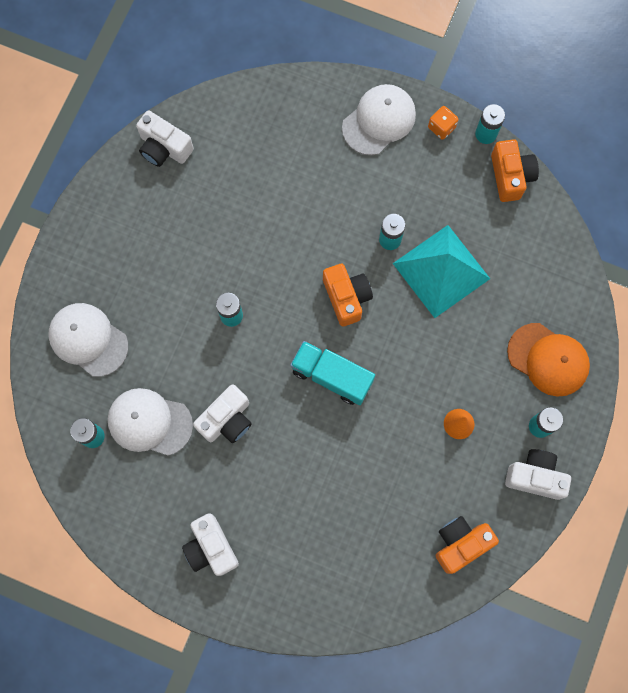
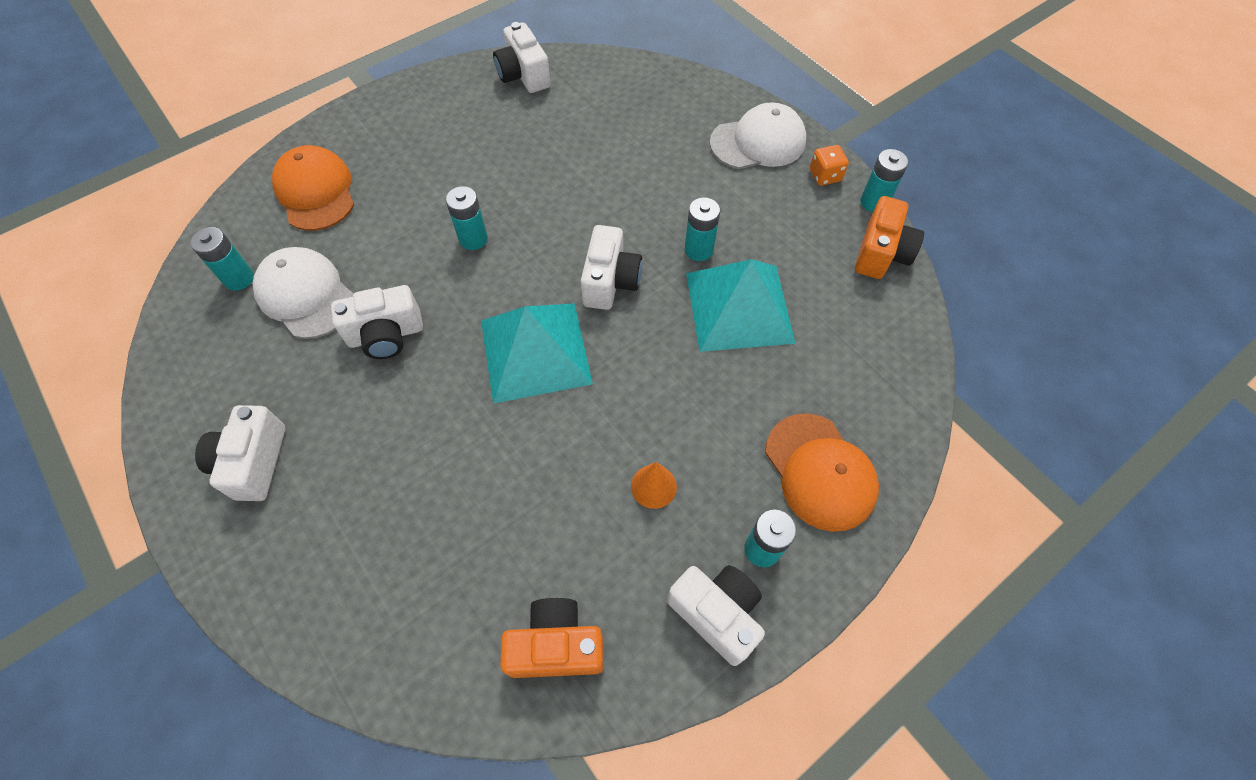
camera: 30 degrees right, 15 degrees down
white cap [48,303,128,377] -> orange cap [272,145,354,231]
turquoise truck [290,341,375,405] -> turquoise pyramid [481,303,593,404]
orange camera [323,264,373,327] -> white camera [581,225,642,310]

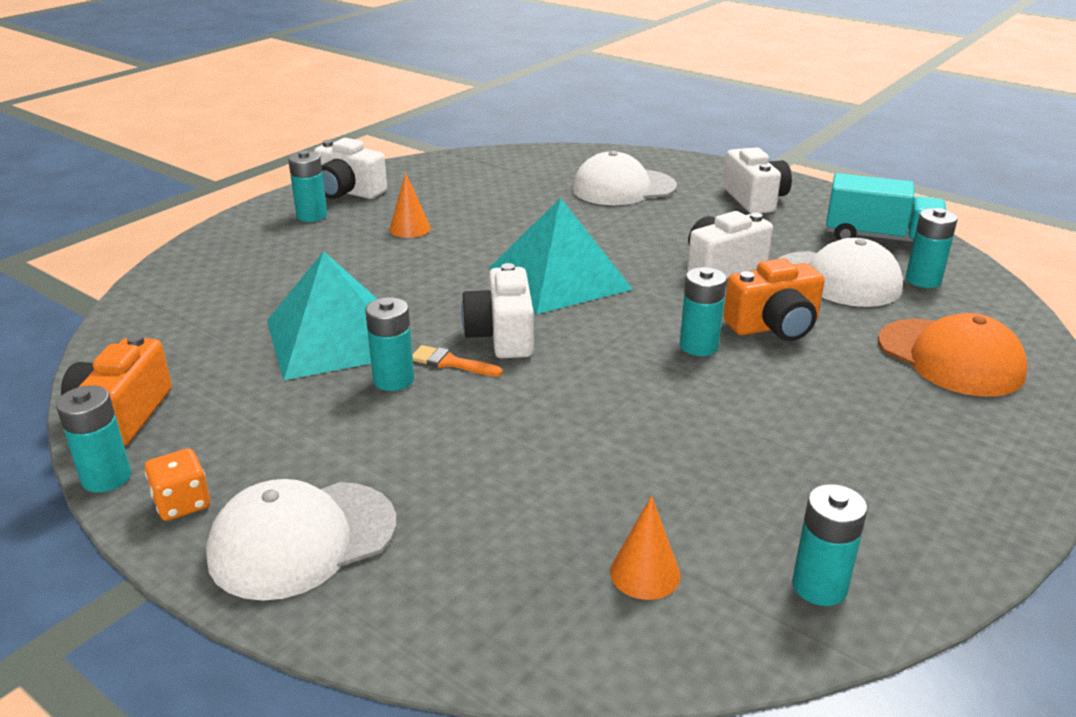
camera: 165 degrees right, 30 degrees down
white camera [493,22,551,93] -> turquoise battery [792,484,868,606]
orange camera [500,598,604,678] -> orange camera moved to [724,258,825,341]
orange cap [765,413,879,532] -> none
none -> orange brush [412,345,503,376]
none -> white cap [572,151,677,205]
none -> orange cone [610,496,681,600]
none -> turquoise truck [826,173,946,242]

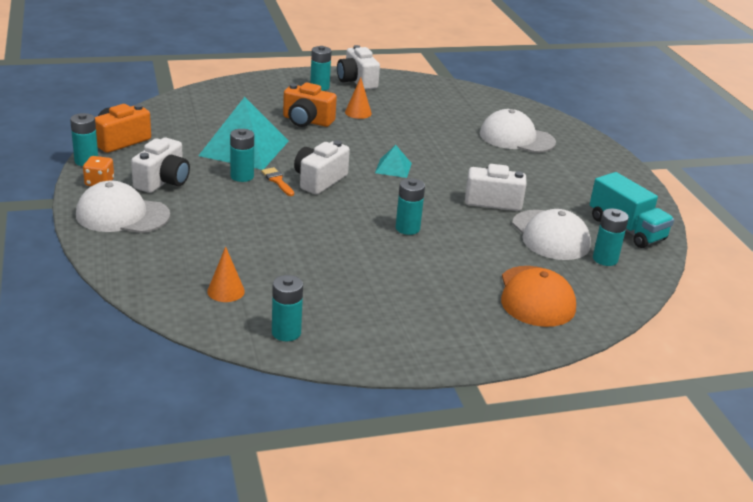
camera: 35 degrees right, 0 degrees up
turquoise pyramid [489,198,633,314] -> turquoise pyramid [375,145,412,178], size x0.47
white camera [723,147,792,214] -> white camera moved to [131,138,190,193]
orange camera [724,258,825,341] -> orange camera moved to [283,83,337,127]

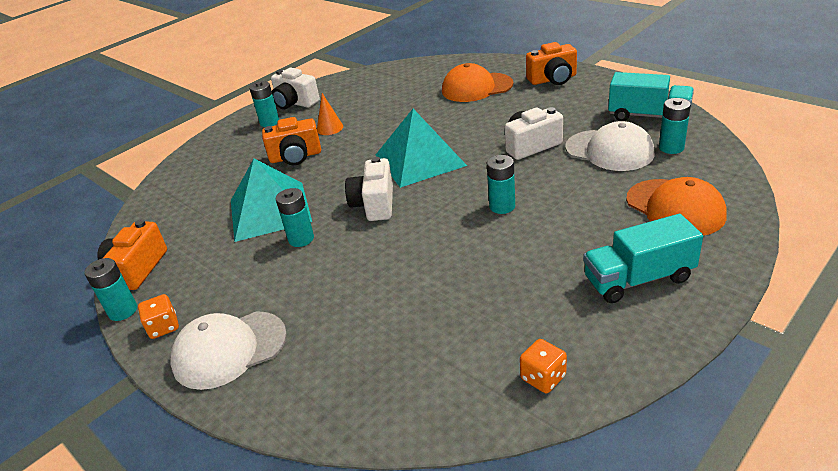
camera: 25 degrees left, 5 degrees up
white camera [131,138,190,193] -> none
orange cone [207,246,245,302] -> none
orange brush [261,167,294,196] -> none
turquoise battery [272,275,303,341] -> orange dice [520,339,567,393]
turquoise pyramid [375,145,412,178] -> turquoise pyramid [376,109,467,188], size x2.15
white cap [480,109,556,153] -> orange cap [442,63,514,102]
none -> orange camera [526,42,577,85]
none -> turquoise truck [583,214,703,303]

